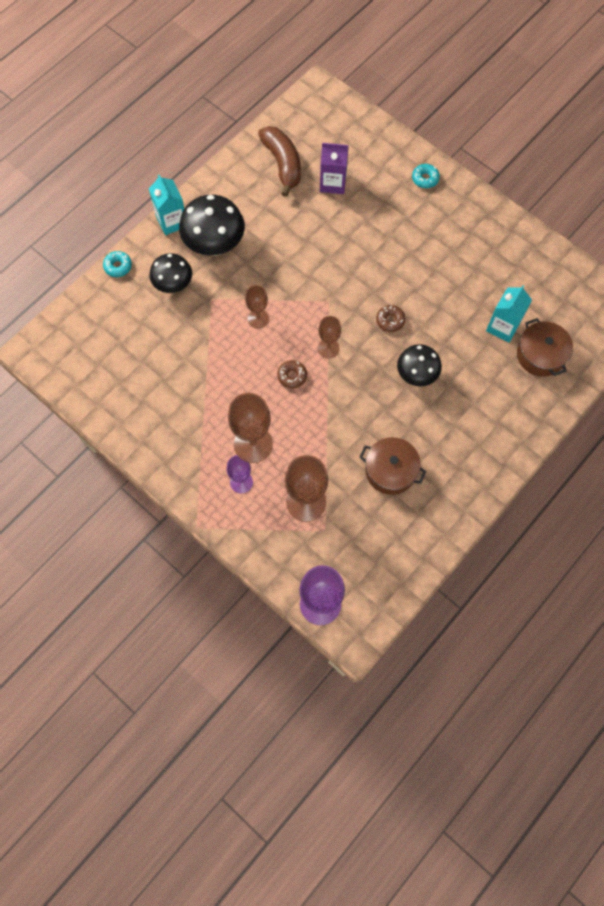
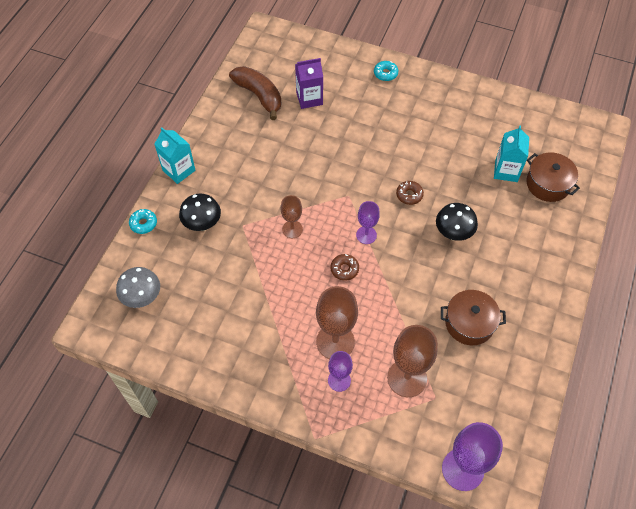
camera: 20 degrees left, 10 degrees down
black mushroom [179,195,245,256] -> none
brown goblet [318,316,341,358] -> purple goblet [356,201,380,244]
none -> grey mushroom [116,267,160,308]

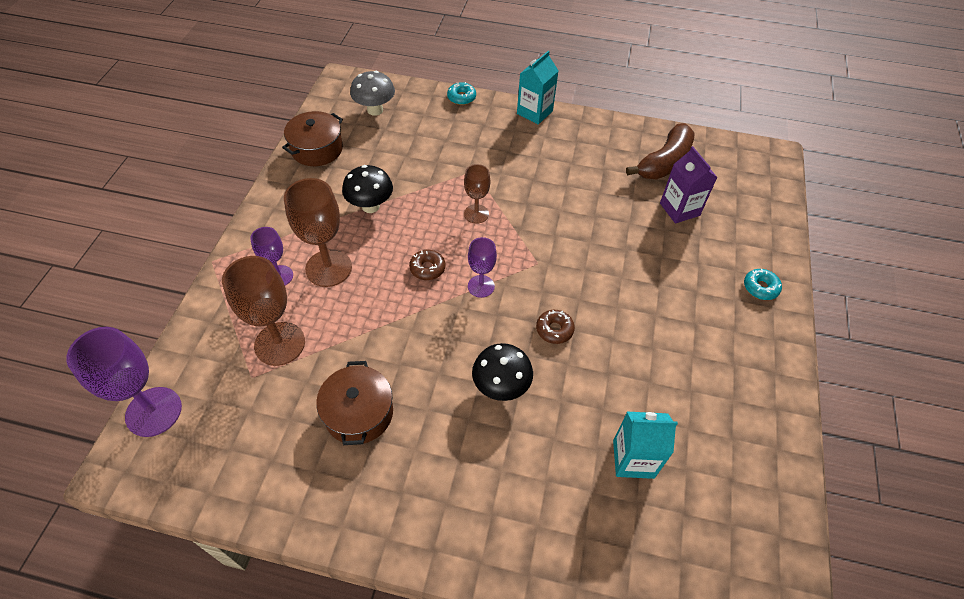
camera: 80 degrees right, 5 degrees down
black mushroom [179,193,221,231] -> black mushroom moved to [342,165,393,213]
brown pot [526,152,580,202] -> brown pot moved to [282,111,343,166]

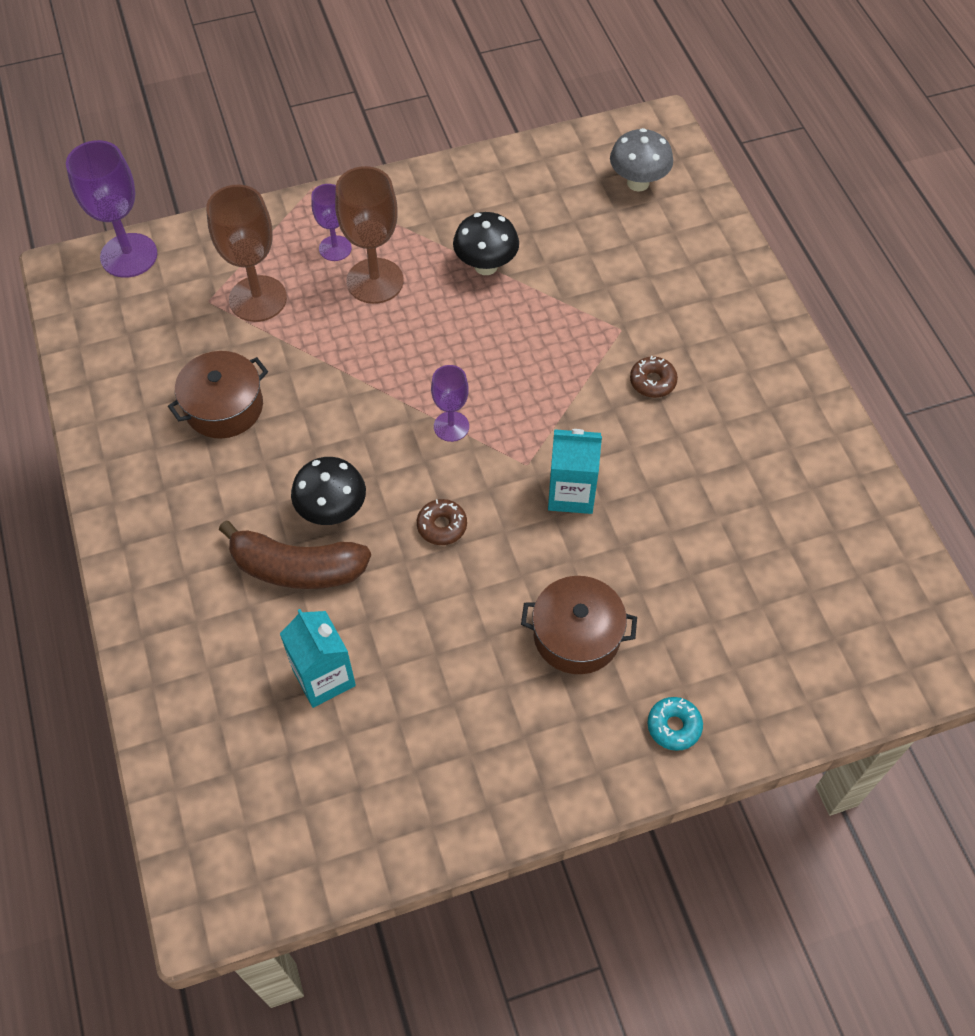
camera: 60 degrees right, 5 degrees up
brown pot [282,111,343,166] -> brown pot moved to [521,576,637,674]
brown donut [409,250,446,280] -> brown donut moved to [630,356,678,398]
turquoise donut [447,82,476,105] -> none
brown goblet [464,164,490,224] -> none
turquoise carton [517,51,559,125] -> turquoise carton moved to [548,429,602,514]
brown banana [626,123,695,180] -> brown banana moved to [219,520,371,589]
purple carton [660,146,718,224] -> none

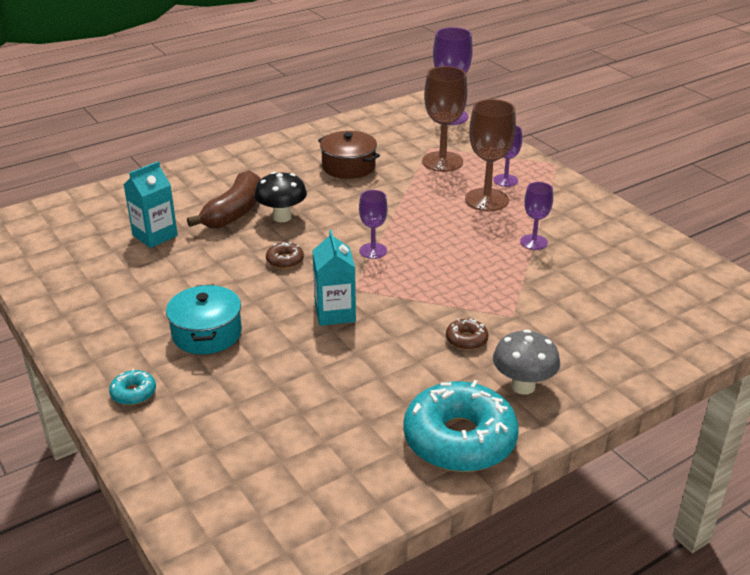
camera: 75 degrees right, 25 degrees down
brown banana [219,520,371,589] -> brown banana turned 150 degrees counterclockwise [187,170,261,229]
black mushroom [453,212,519,275] -> purple goblet [520,182,553,250]
brown pot [521,576,637,674] -> turquoise pot [166,284,242,354]
grey mushroom [610,128,673,192] -> grey mushroom moved to [493,329,560,395]
none -> turquoise donut [403,380,519,472]

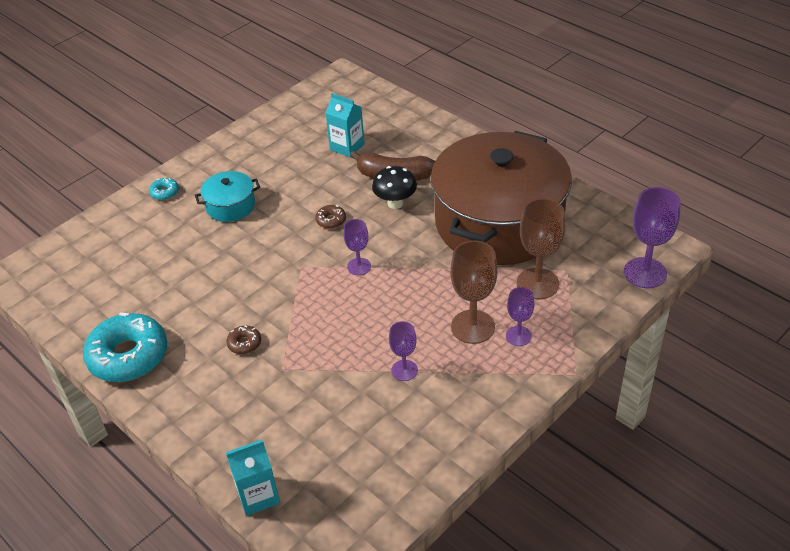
camera: 80 degrees right, 10 degrees up
turquoise carton [312,230,356,326] -> turquoise carton moved to [226,440,280,516]
brown pot [318,131,380,179] -> brown pot [431,131,572,265], size x2.48
grey mushroom [493,329,560,395] -> none

